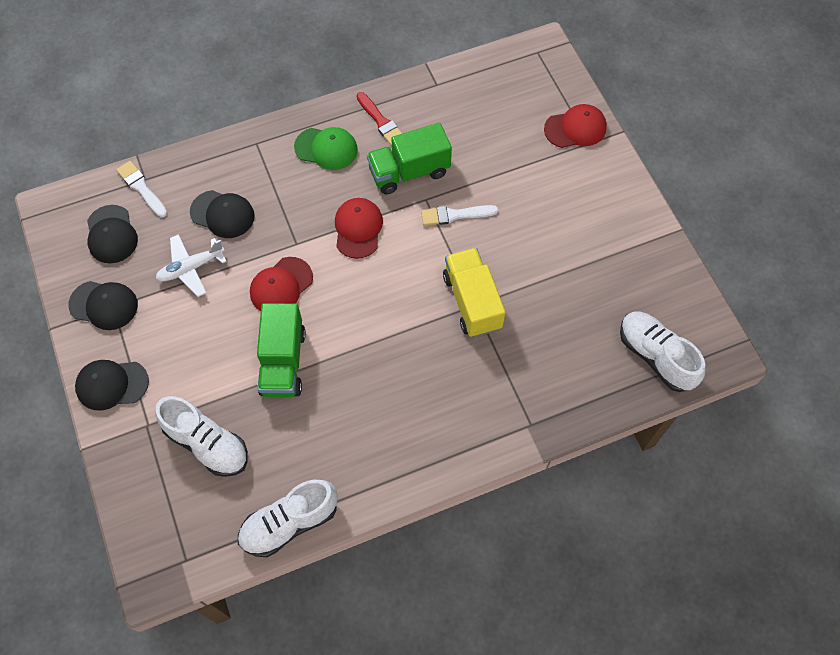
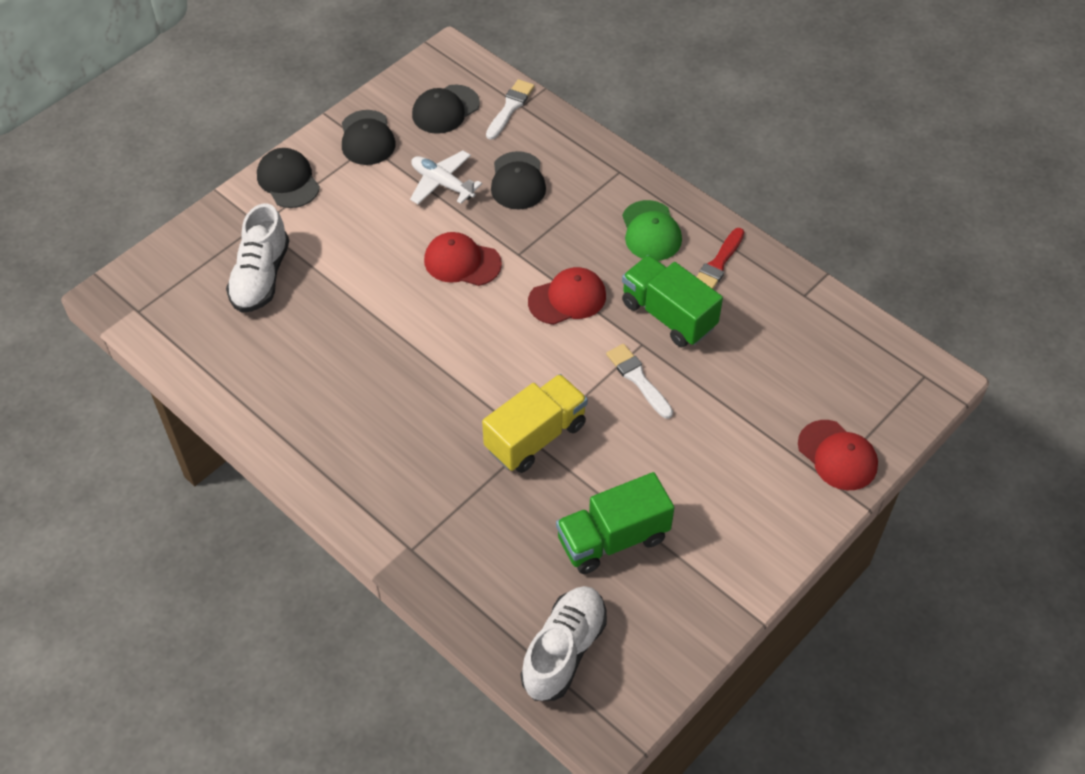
camera: 65 degrees right, 10 degrees down
white shoe [238,480,338,557] -> none
green truck [257,303,306,397] -> green truck moved to [556,472,675,574]

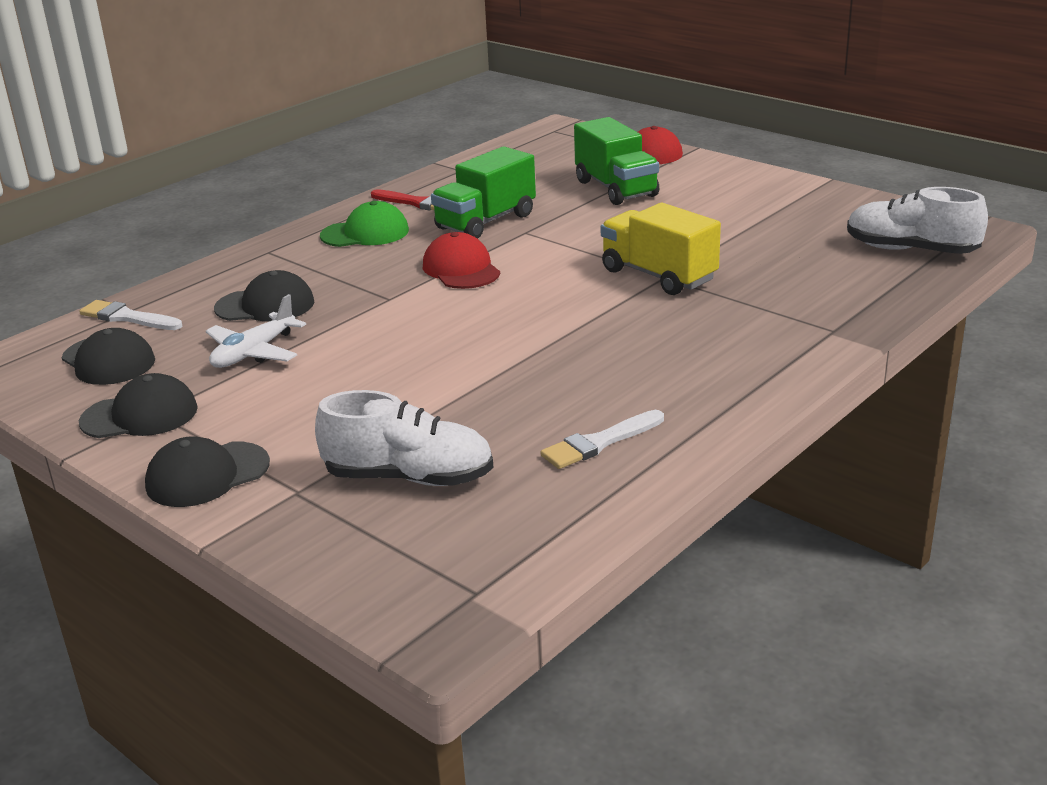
camera: 90 degrees left, 25 degrees down
red cap [424,232,502,286] -> none
green truck [556,472,675,574] -> green truck moved to [574,117,659,205]
white brush [606,344,673,419] -> white brush moved to [540,410,664,469]

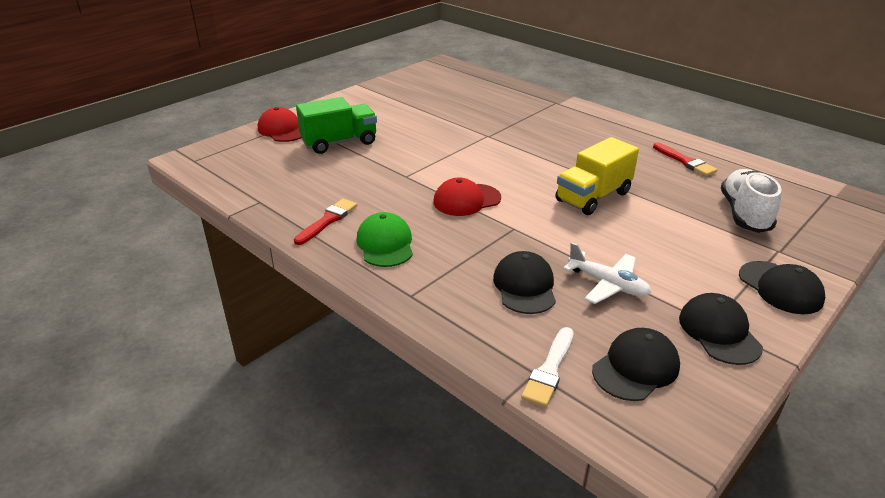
camera: 90 degrees left, 5 degrees up
green truck [431,146,536,239] -> none
white brush [540,410,664,469] -> red brush [653,143,718,176]
yellow truck [601,203,721,295] -> yellow truck moved to [555,137,639,215]
white shoe [847,187,988,254] -> none

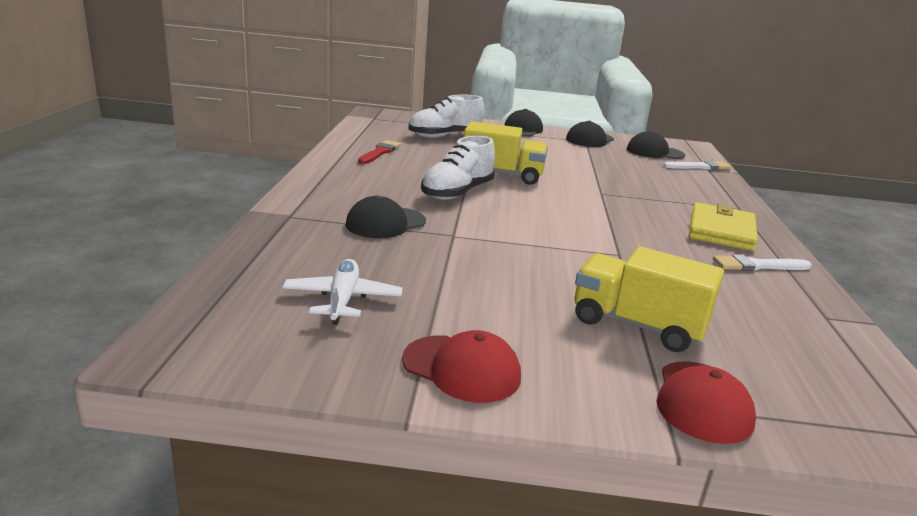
camera: 130 degrees left, 10 degrees down
red brush [294,199,357,245] -> white brush [713,254,812,271]
green truck [296,97,377,154] -> yellow truck [575,246,724,352]
green cap [356,212,413,267] -> yellow wallet [689,202,758,251]
red cap [433,178,501,216] -> red cap moved to [402,330,521,403]
black cap [493,251,556,314] -> black cap moved to [345,195,426,238]
white plane [563,242,651,304] -> white plane moved to [282,259,402,325]
none -> white shoe [421,135,495,200]

